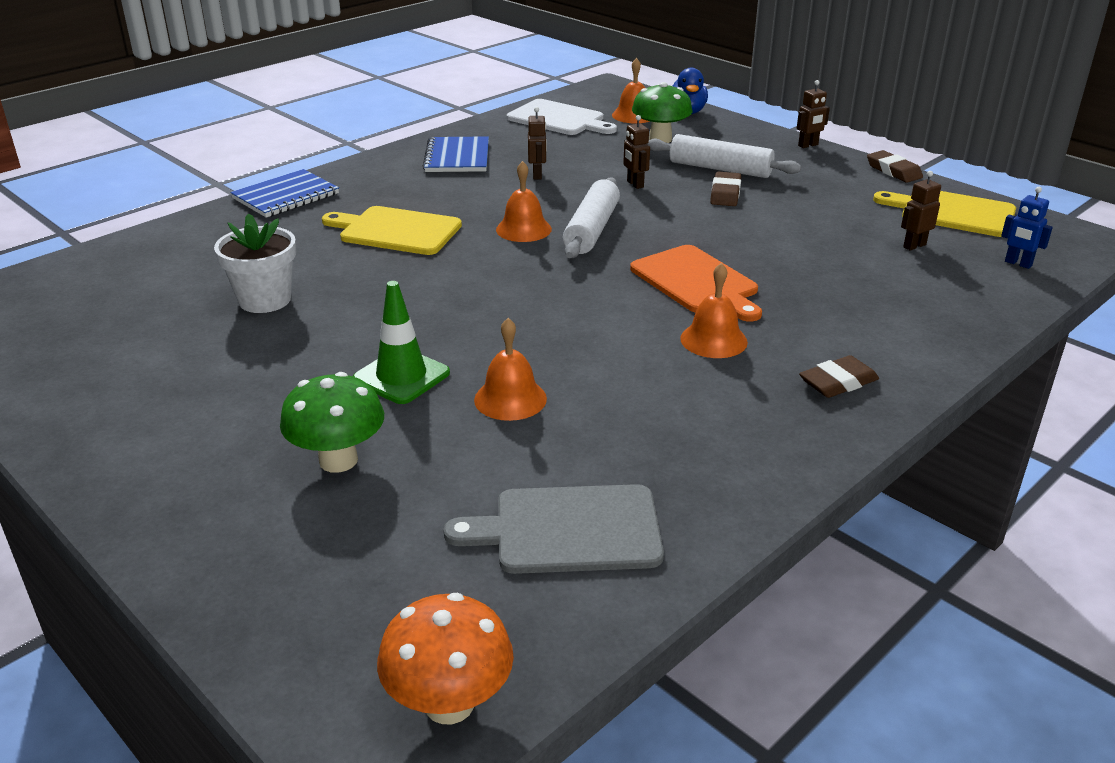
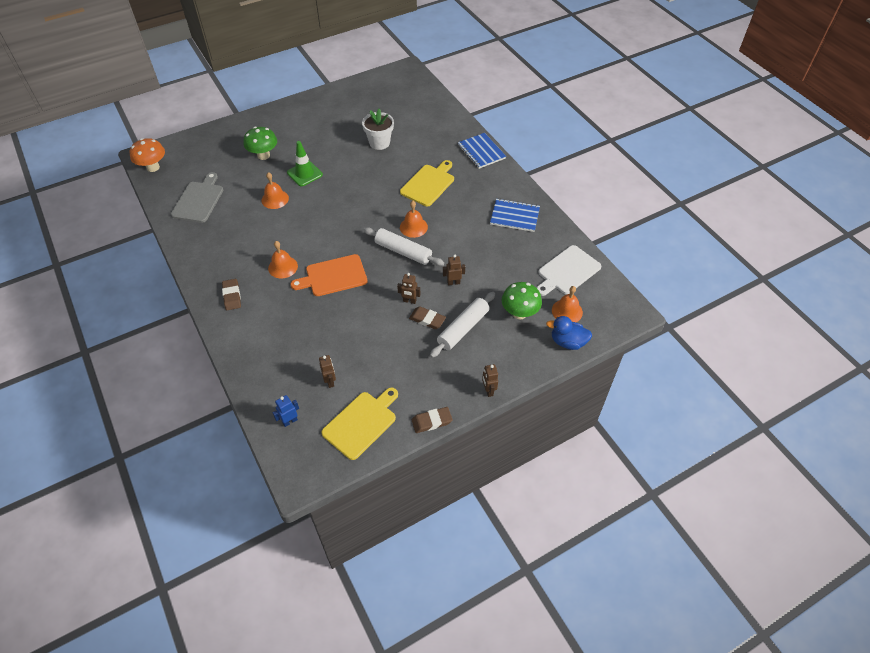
camera: 105 degrees right, 20 degrees up
brown robot [528,107,547,179] -> brown robot moved to [397,273,420,304]

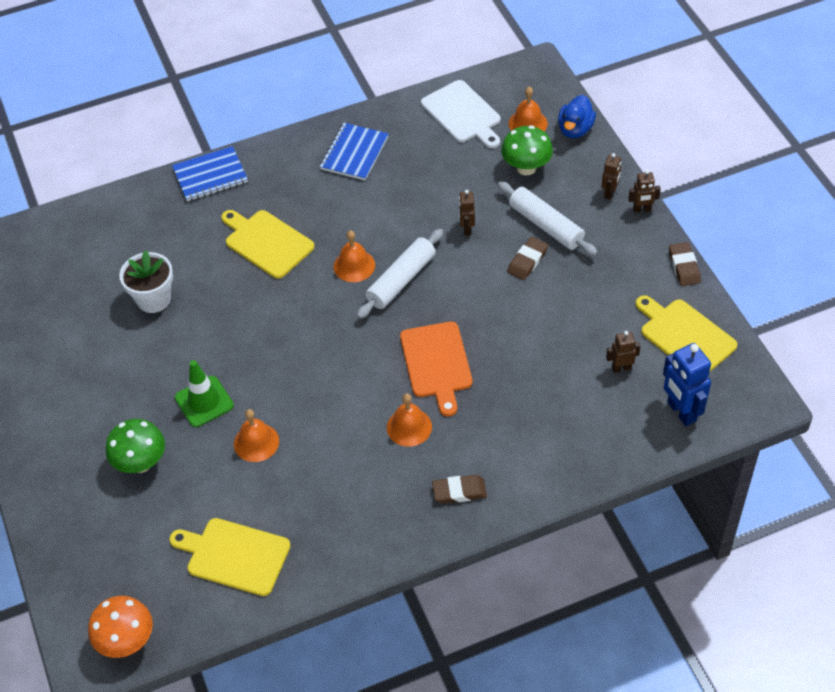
camera: 80 degrees left, 0 degrees up
grey cutting board [171,172,223,223] -> yellow cutting board [169,518,291,596]
blue robot [272,395,299,427] -> blue robot [663,343,711,426], size x1.78
brown robot [397,273,420,304] -> brown robot moved to [601,153,621,200]

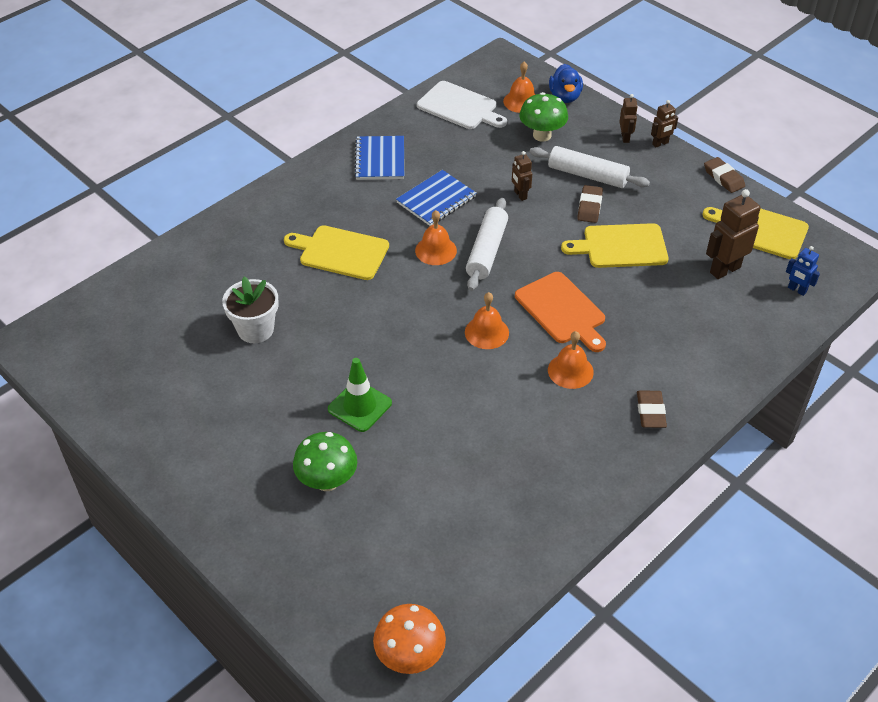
camera: 25 degrees left, 5 degrees down
yellow cutting board [169,518,291,596] -> yellow cutting board moved to [561,223,668,268]
blue notebook [172,146,248,201] -> blue notebook moved to [396,170,477,226]
orange bell [234,409,279,462] -> orange bell moved to [465,292,509,349]
brown eraser [432,475,487,504] -> brown eraser turned 60 degrees counterclockwise [637,391,667,428]
brown robot [606,331,640,373] -> brown robot [706,189,761,279], size x1.78
blue robot [663,343,711,426] -> blue robot [786,246,820,296], size x0.56

